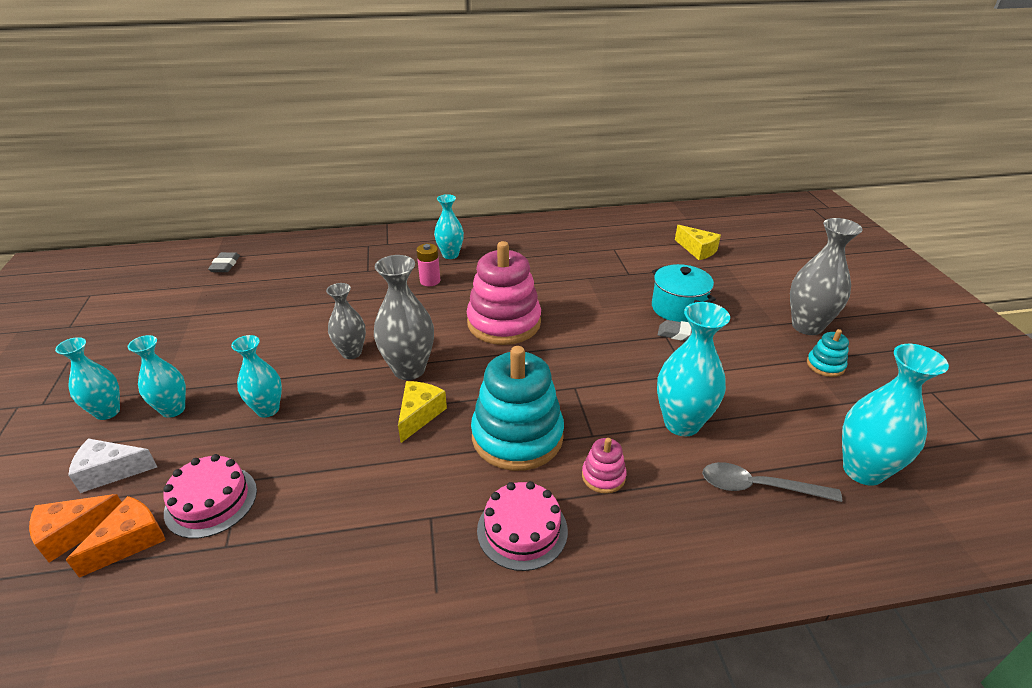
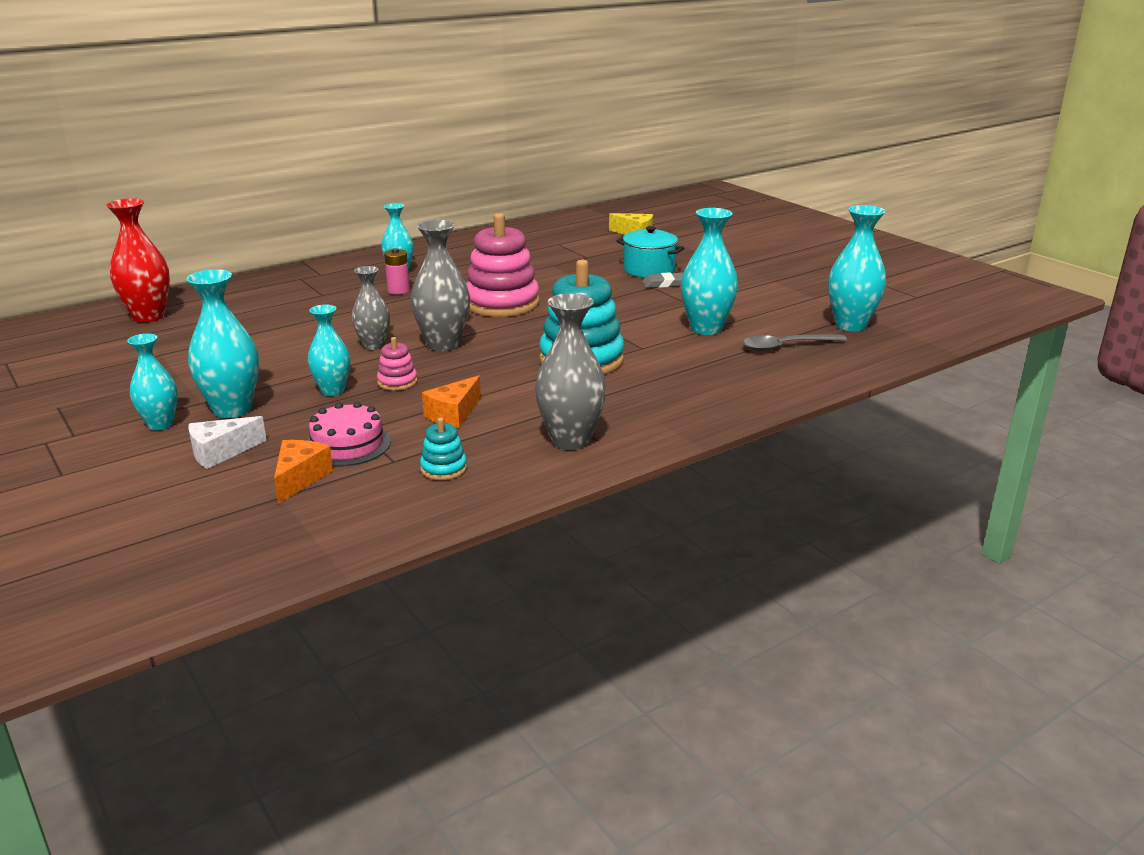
camera: 25 degrees left, 10 degrees down
orange cheese [29,494,121,563] -> orange cheese moved to [422,375,481,428]
turquoise vase [128,335,186,418] -> turquoise vase [186,269,259,418], size x1.55
grey eraser [208,252,240,272] -> red vase [106,198,170,322]
yellow cheese [398,381,447,443] -> none
pink cake [477,481,568,571] -> none
pink stacking toy [582,438,627,494] -> pink stacking toy moved to [377,337,417,391]
grey vase [790,218,863,335] -> grey vase moved to [535,293,606,450]
turquoise stacking toy [807,329,849,377] -> turquoise stacking toy moved to [420,417,467,480]

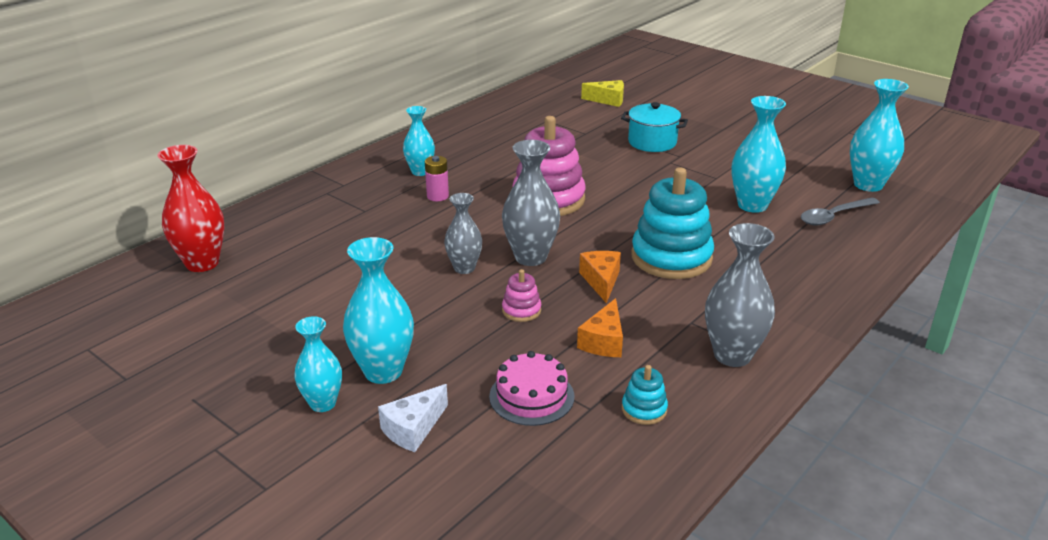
camera: 15 degrees left, 5 degrees up
orange cheese [274,440,333,504] -> orange cheese moved to [579,251,621,304]
turquoise vase [308,305,350,396] -> none
grey eraser [642,272,683,288] -> none

